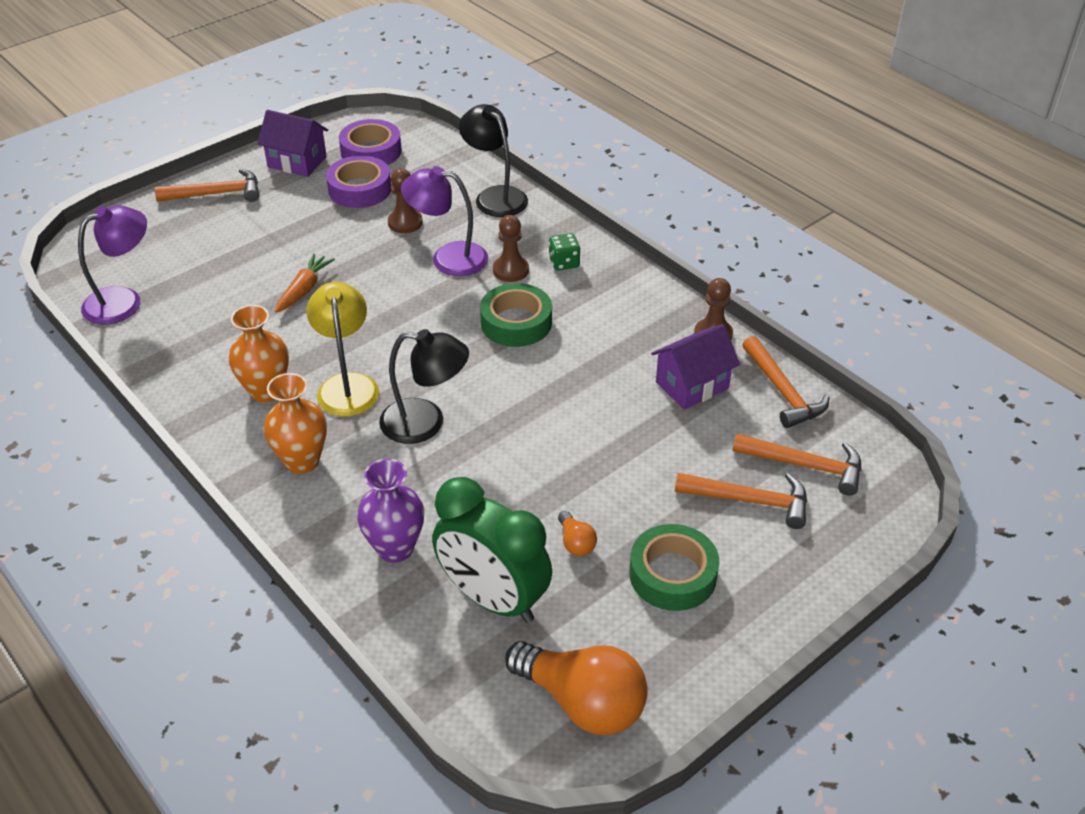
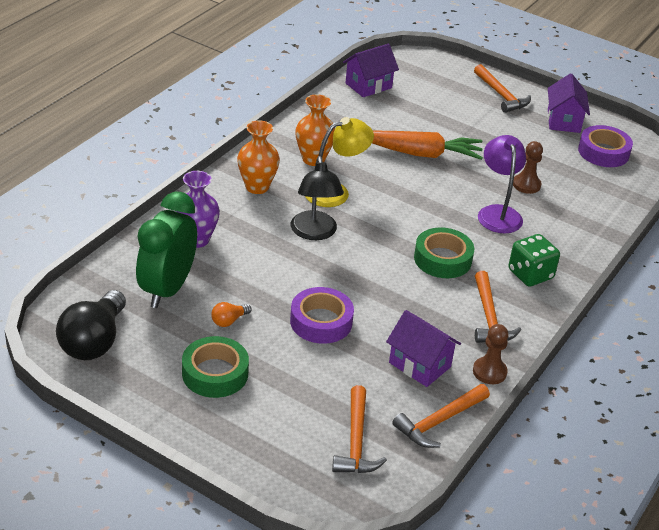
camera: 70 degrees right, 5 degrees down
purple lamp [78,205,147,325] -> purple house [343,44,399,97]
orange carrot [275,253,335,313] -> orange carrot [372,131,483,160], size x1.76
purple tape [326,155,391,208] -> purple tape moved to [290,287,354,344]
black lamp [459,104,528,217] -> none
brown pawn [493,215,529,282] -> none
orange light bulb [505,641,648,735] -> black light bulb [56,290,126,360]
green dice [549,233,580,271] -> green dice [508,234,560,287], size x1.57
orange hammer [675,473,807,529] -> orange hammer moved to [475,271,521,343]

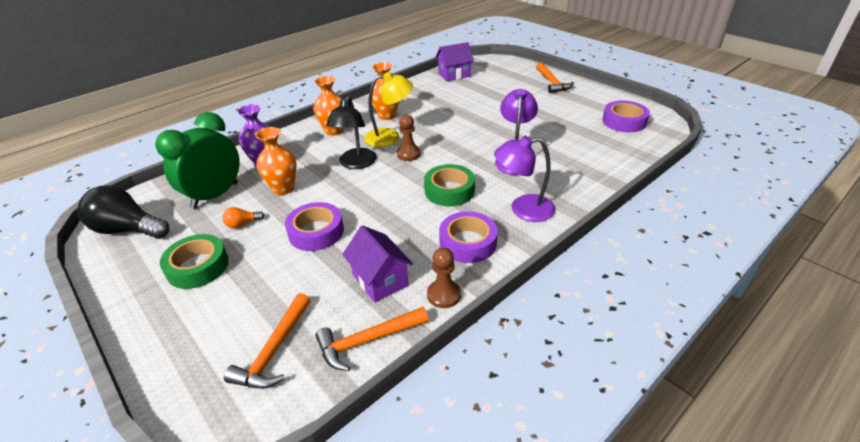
camera: 20 degrees right, 0 degrees up
black light bulb [56,290,126,360] -> black light bulb turned 75 degrees clockwise [78,185,169,239]
orange carrot [372,131,483,160] -> none
orange hammer [475,271,521,343] -> purple tape [439,211,498,263]
green dice [508,234,560,287] -> purple lamp [494,136,556,222]
brown pawn [513,141,543,194] -> brown pawn moved to [397,115,421,161]
purple house [548,73,590,133] -> none
none -> orange vase [255,127,297,195]

